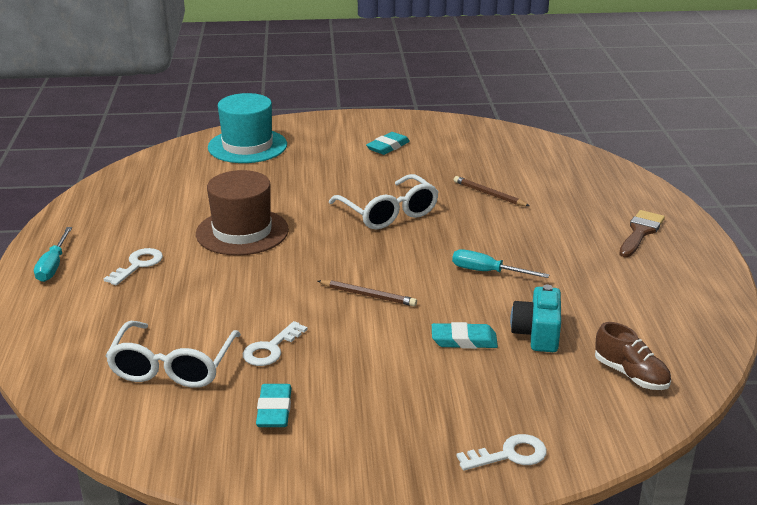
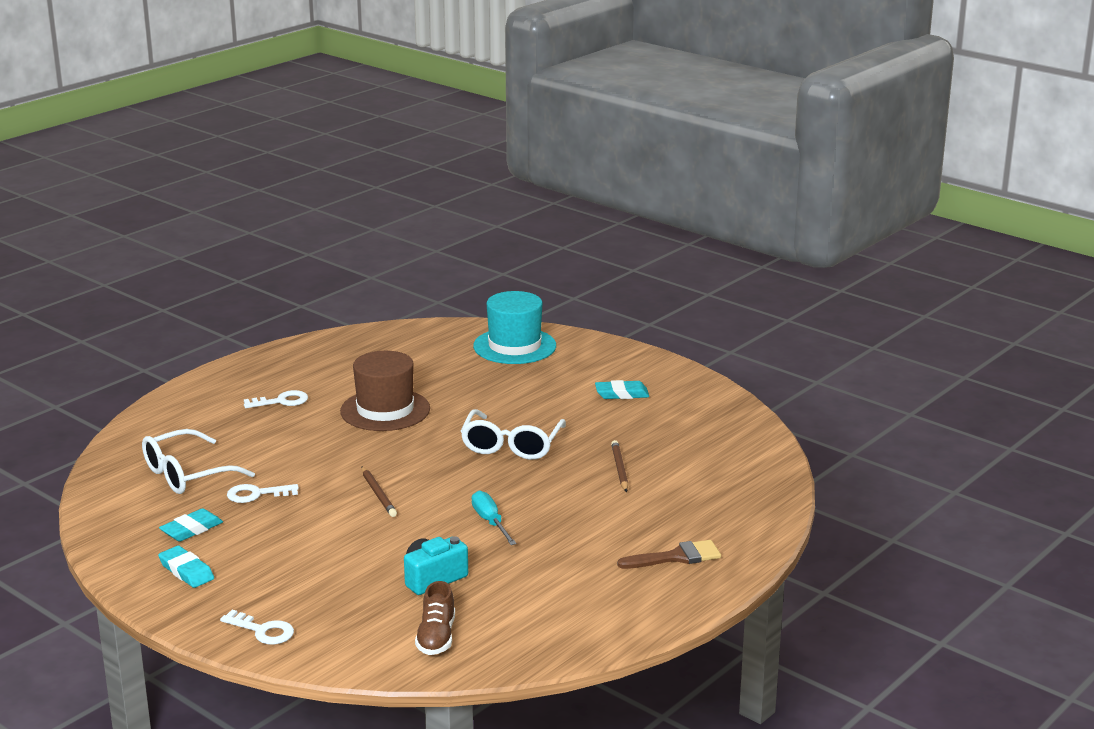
camera: 45 degrees right, 5 degrees down
turquoise screwdriver [34,227,72,282] -> none
turquoise eraser [432,322,498,349] -> turquoise eraser moved to [158,546,214,588]

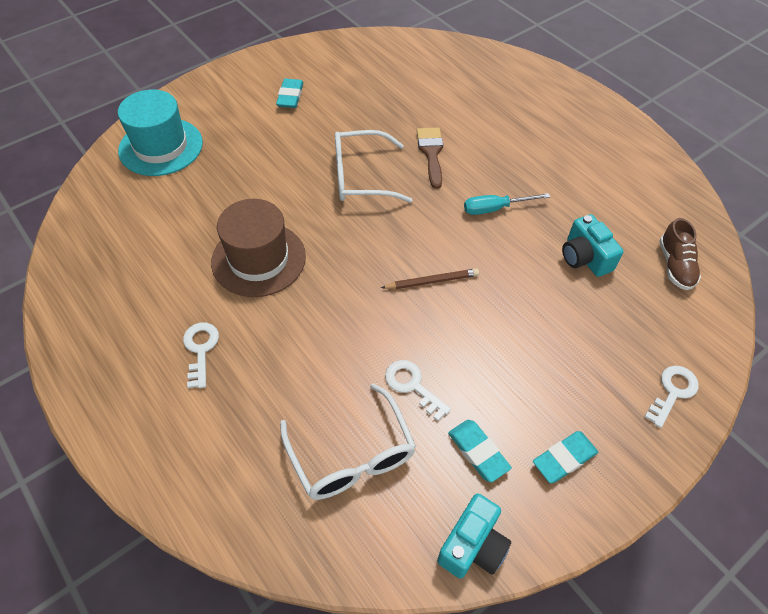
camera: 80 degrees left, 30 degrees up
white key [227,484,299,503] -> white key turned 135 degrees clockwise [385,360,451,421]
brown shoe [415,581,455,655] -> brown shoe turned 75 degrees clockwise [659,218,701,290]
white glasses [461,409,566,460] -> white glasses turned 150 degrees clockwise [335,130,413,203]
brown pencil [611,440,628,492] -> none
brown brush [617,540,721,569] -> brown brush moved to [417,128,443,189]
none -> turquoise camera [437,493,511,579]

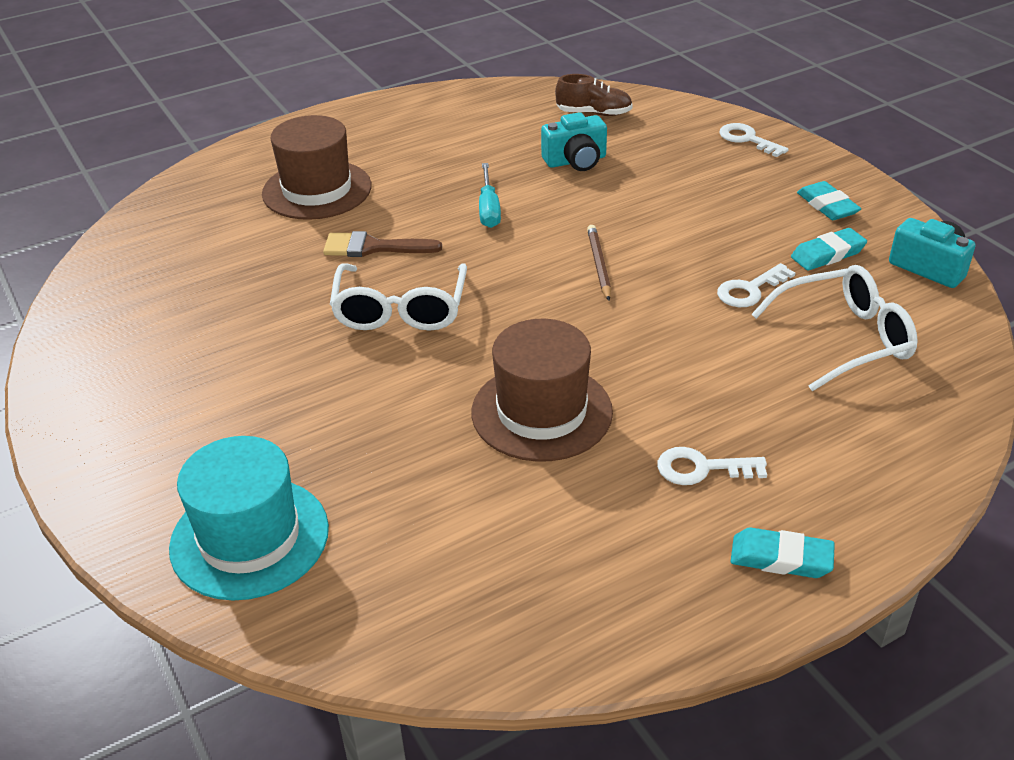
camera: 80 degrees left, 15 degrees down
turquoise eraser [276,79,304,108] -> turquoise eraser moved to [731,527,835,578]
none -> brown hat [262,115,371,220]

